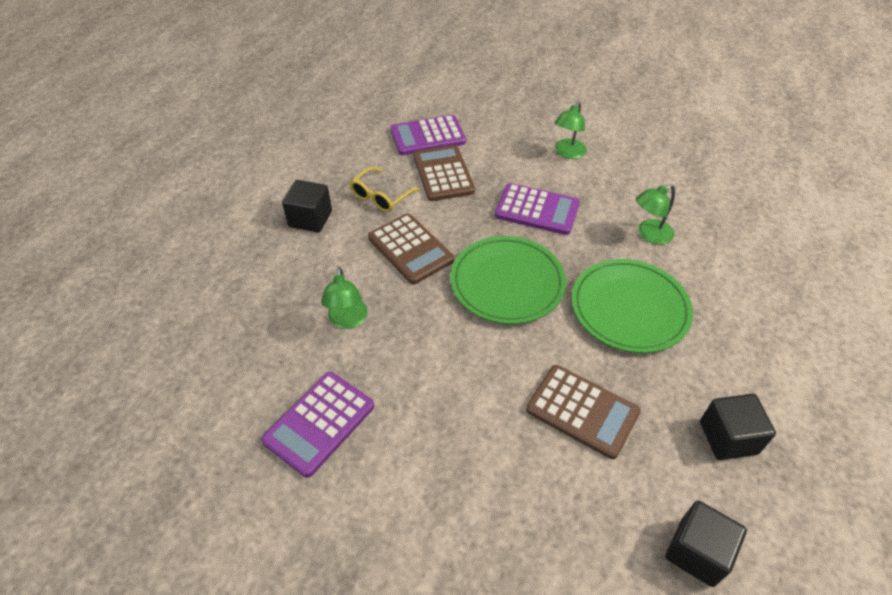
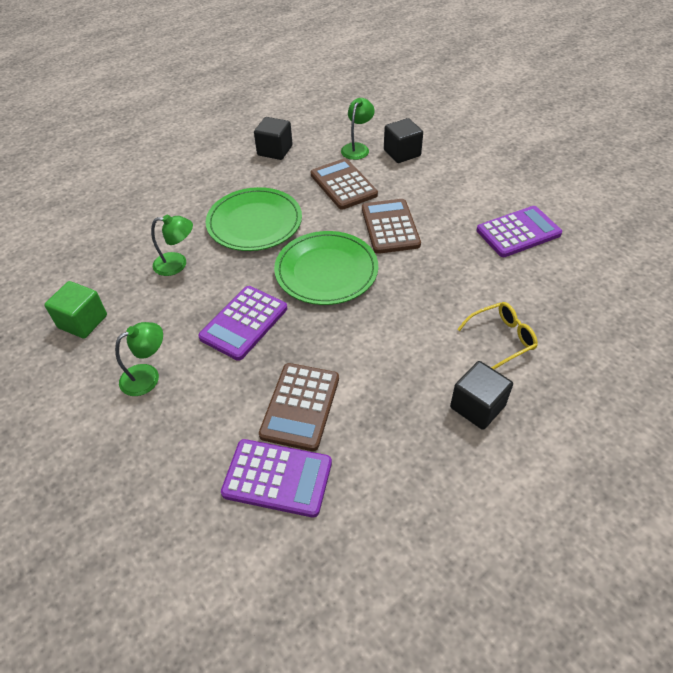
camera: 150 degrees left, 0 degrees up
green lamp [321,267,368,329] -> green lamp moved to [341,98,375,160]
yellow glasses [350,167,420,212] -> yellow glasses moved to [457,302,538,370]
brown calculator [368,214,454,284] -> brown calculator moved to [362,199,421,254]
purple calculator [495,183,580,235] -> purple calculator turned 105 degrees counterclockwise [198,286,287,361]
black cube [666,501,747,587] -> black cube moved to [384,118,423,163]
none -> green cube [44,281,107,339]

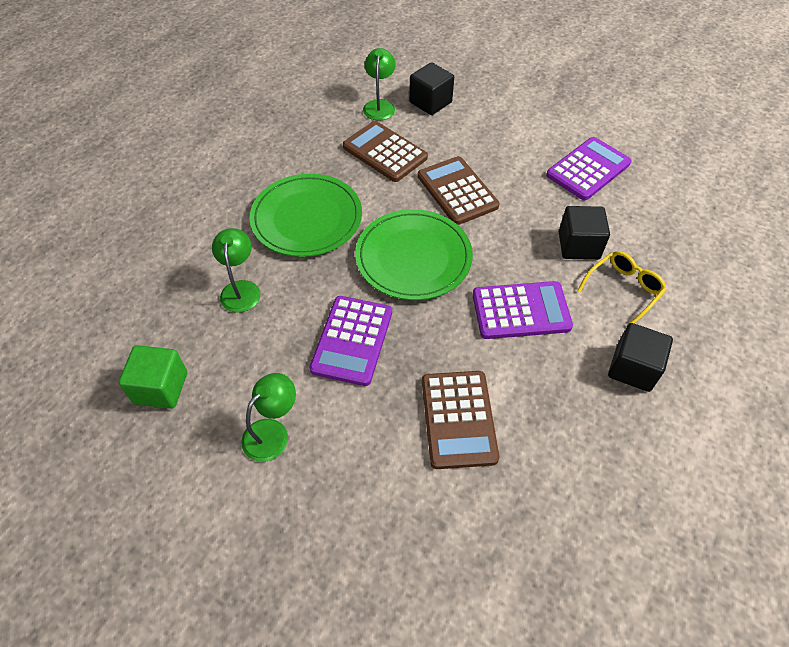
camera: 20 degrees left, 5 degrees up
green lamp [151,215,193,276] -> green lamp turned 75 degrees counterclockwise [212,228,261,313]
purple calculator [221,439,332,518] -> purple calculator moved to [472,281,573,339]
black cube [254,117,293,160] -> black cube moved to [559,206,610,260]

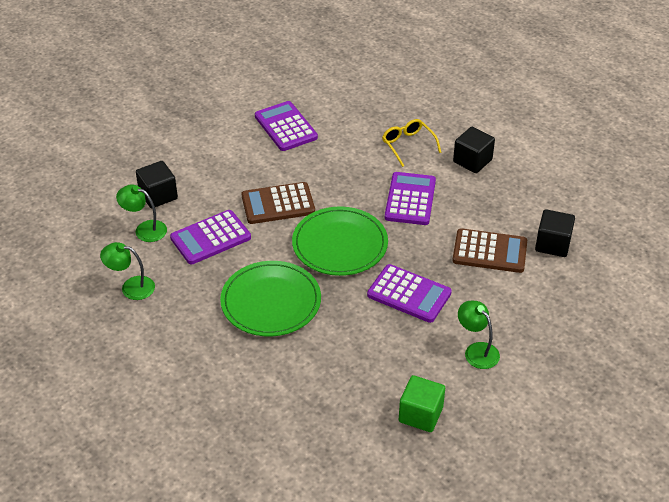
camera: 75 degrees left, 10 degrees down
green lamp [212,228,261,313] -> green lamp moved to [100,242,155,300]
brown calculator [343,121,428,182] -> purple calculator [170,210,251,264]
black cube [559,206,610,260] -> black cube moved to [535,209,575,257]

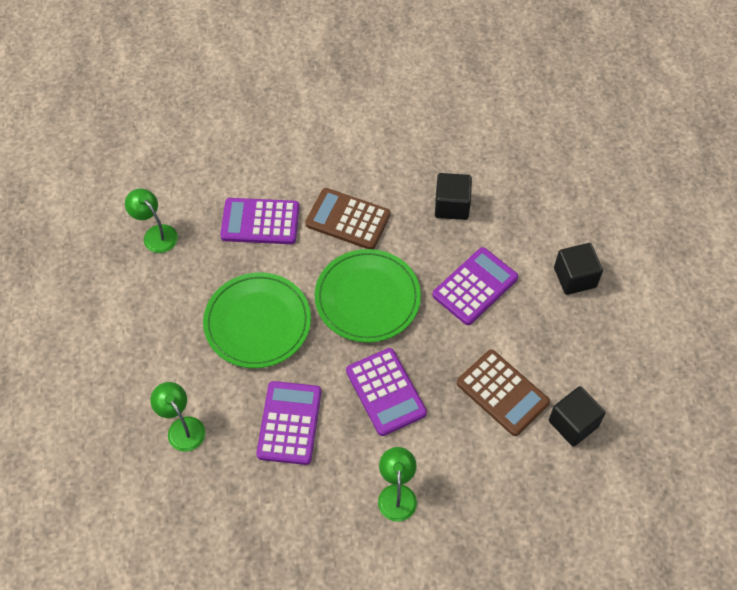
camera: 35 degrees right, 15 degrees up
green lamp [116,184,167,242] -> green lamp moved to [150,382,206,452]
black cube [136,161,178,208] -> black cube moved to [435,173,472,220]
purple calculator [255,101,318,151] -> purple calculator moved to [256,381,321,465]
yellow glasses [382,119,441,167] -> none
green cube [399,375,445,432] -> none

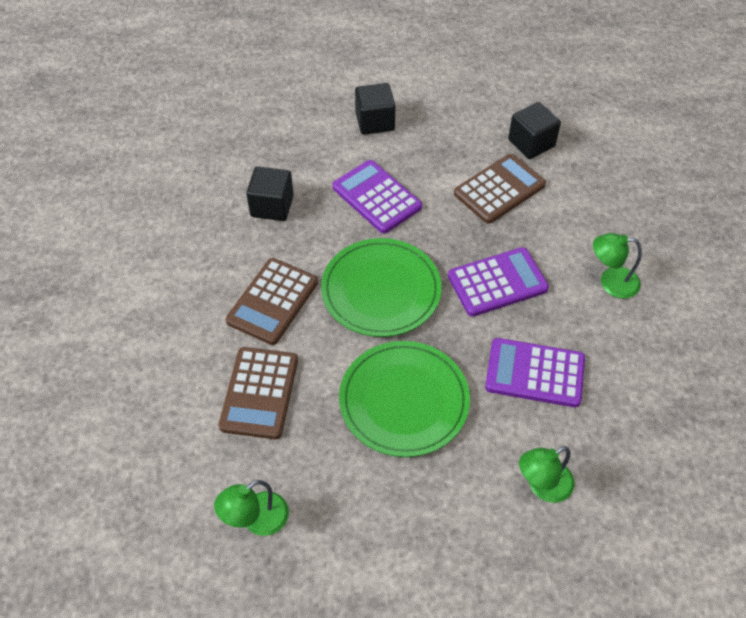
camera: 85 degrees left, 5 degrees down
purple calculator [220,198,299,244] -> brown calculator [219,347,298,439]

